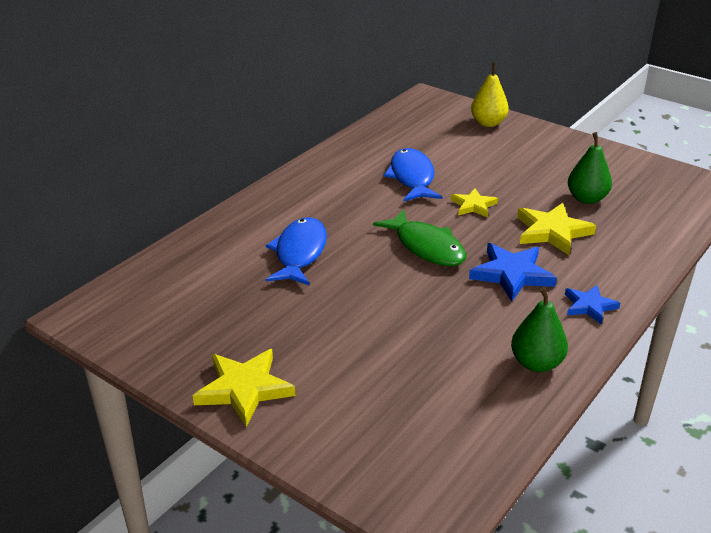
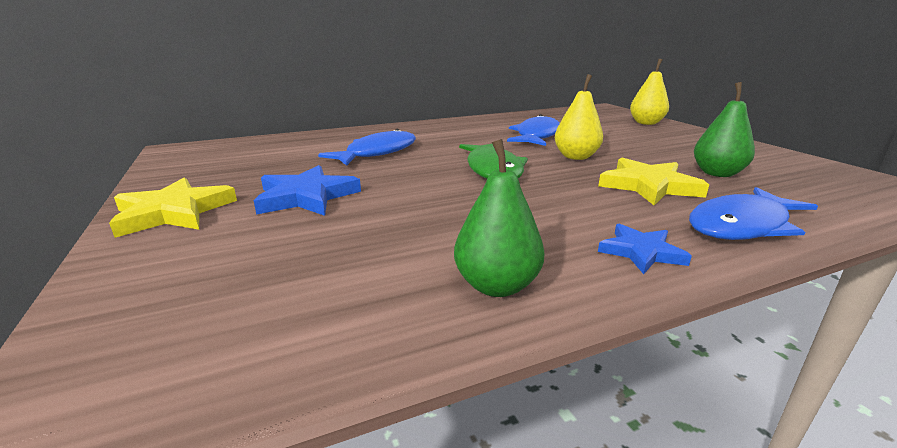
camera: 30 degrees right, 10 degrees down
yellow star [451,188,498,218] -> yellow pear [555,74,603,160]
blue star [469,243,557,302] -> blue star moved to [254,165,361,216]
none -> blue fish [689,187,818,240]

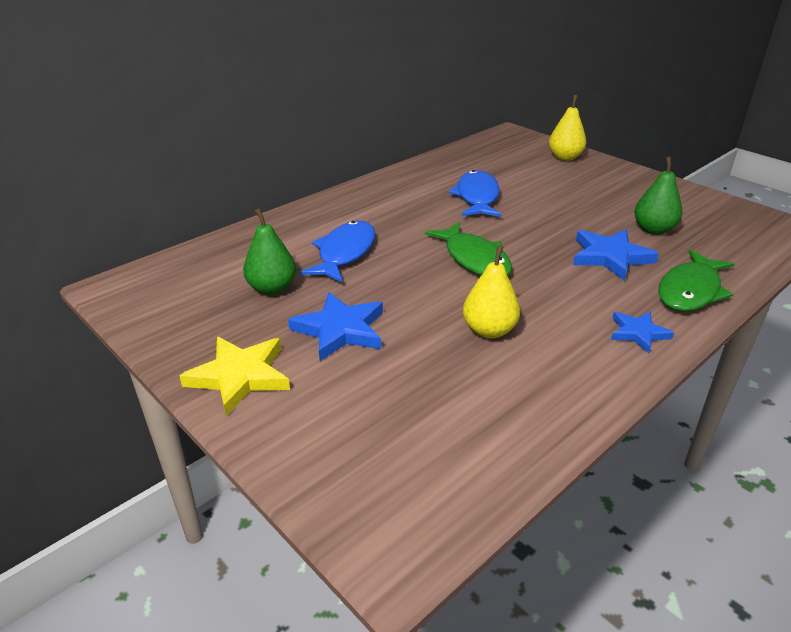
camera: 20 degrees left, 10 degrees up
green pear [454,139,544,297] -> green pear moved to [243,209,296,295]
yellow pear [555,74,603,160] -> yellow pear moved to [463,245,520,339]
yellow star [598,158,709,205] -> blue star [573,229,659,281]
blue fish [689,187,818,240] -> green fish [658,249,734,311]

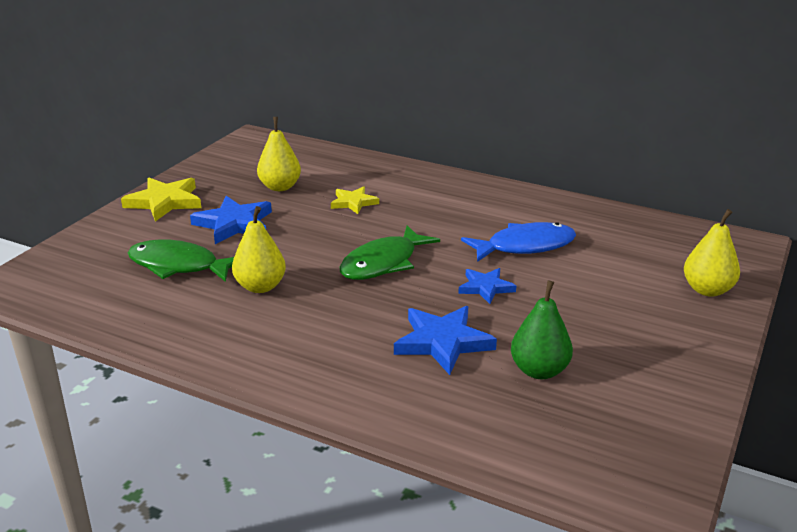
camera: 70 degrees right, 5 degrees down
green pear [243,209,296,295] -> yellow pear [257,117,301,191]
blue fish [300,221,376,283] -> yellow star [331,186,379,214]
blue star [611,312,674,353] -> blue star moved to [458,268,516,304]
green fish [658,249,734,311] -> green fish moved to [128,239,234,282]

